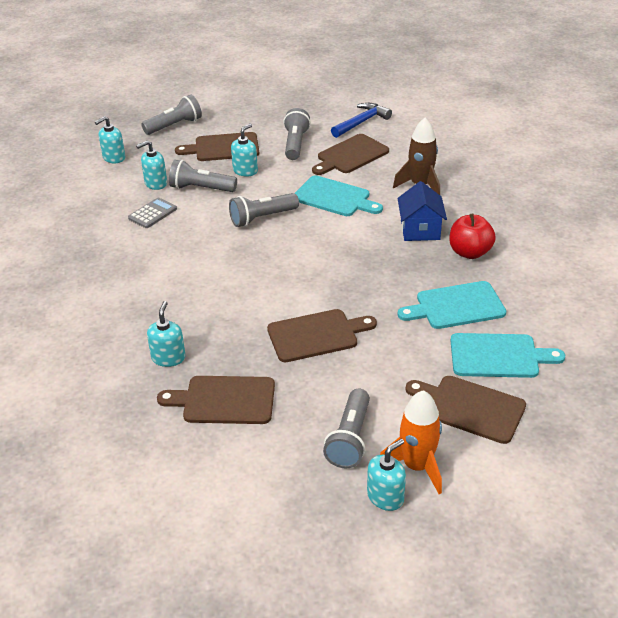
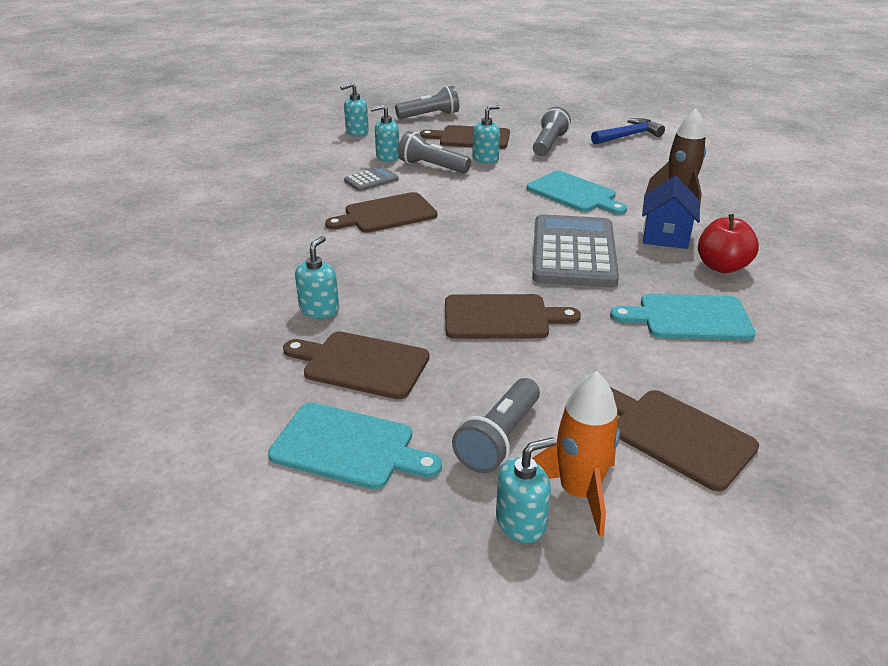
camera: 15 degrees right, 5 degrees down
grey flashlight [229,193,299,227] -> none
brown cutting board [312,134,389,175] -> brown cutting board moved to [325,192,437,233]
turquoise cutting board [450,333,565,378] -> turquoise cutting board moved to [268,402,442,490]
none -> grey calculator [532,214,619,287]

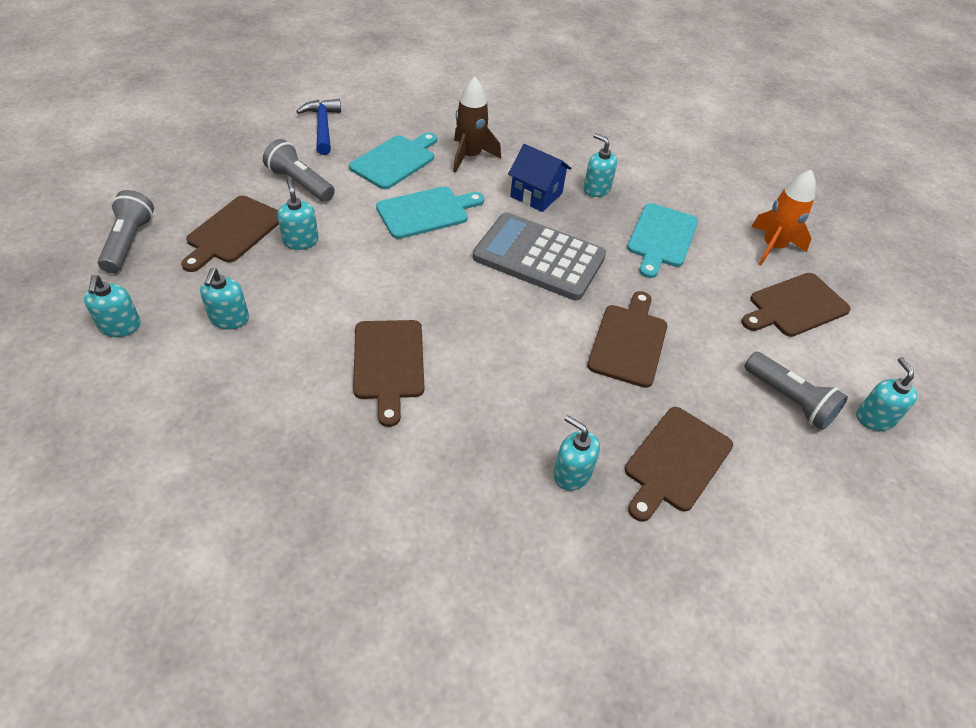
camera: 75 degrees left, 15 degrees up
turquoise cutting board [268,402,442,490] -> turquoise cutting board moved to [349,132,437,189]
grey calculator [344,167,399,191] -> none
grey flashlight [398,131,471,173] -> none
orange rocket [532,371,620,537] -> orange rocket moved to [751,170,816,266]
red apple [698,214,759,273] -> turquoise soap dispenser [583,133,617,197]

